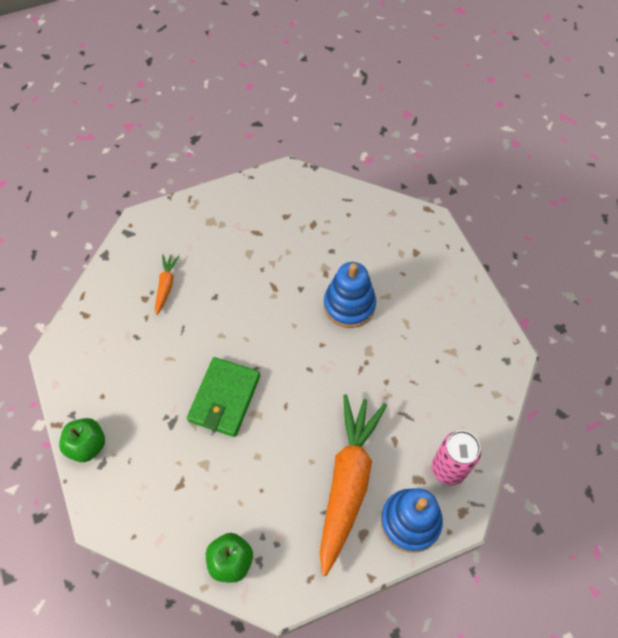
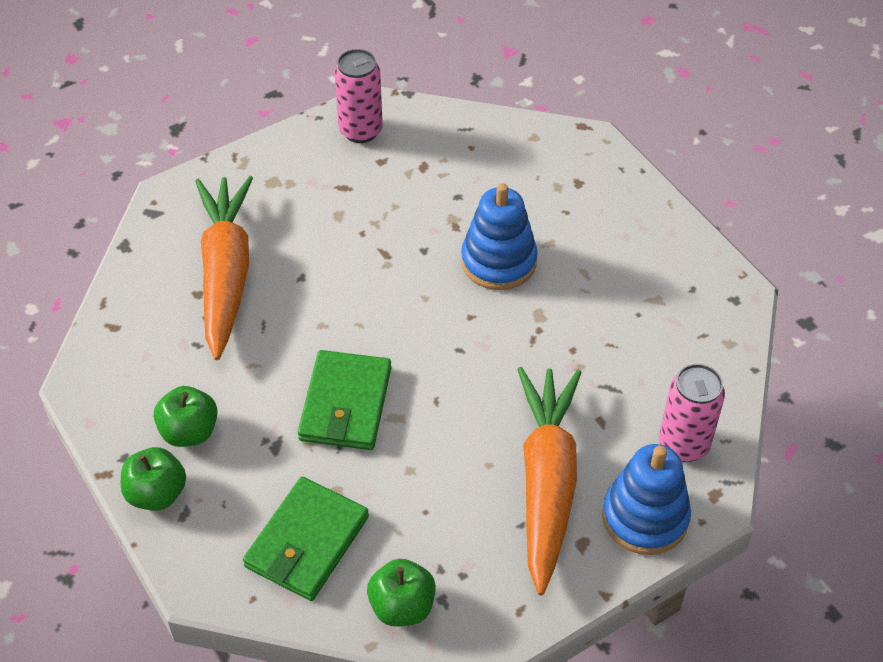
camera: 10 degrees left, 10 degrees down
orange carrot [155,254,179,315] -> orange carrot [195,176,253,360], size x2.27
none -> green apple [154,386,218,447]
none -> green wallet [243,477,369,601]
none -> pink can [334,49,383,143]

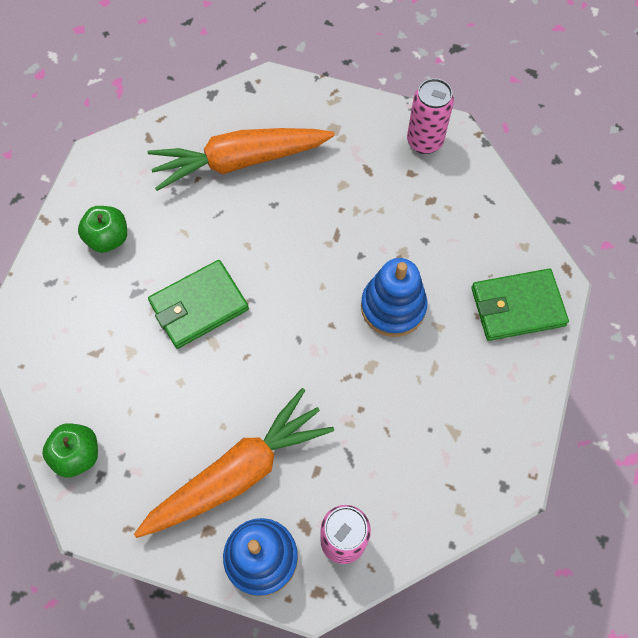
camera: 50 degrees right, 15 degrees up
green apple [121,447,186,511] -> none
orange carrot [195,176,253,360] -> orange carrot turned 150 degrees counterclockwise [148,128,335,191]
green wallet [243,477,369,601] -> green wallet moved to [471,269,569,341]

